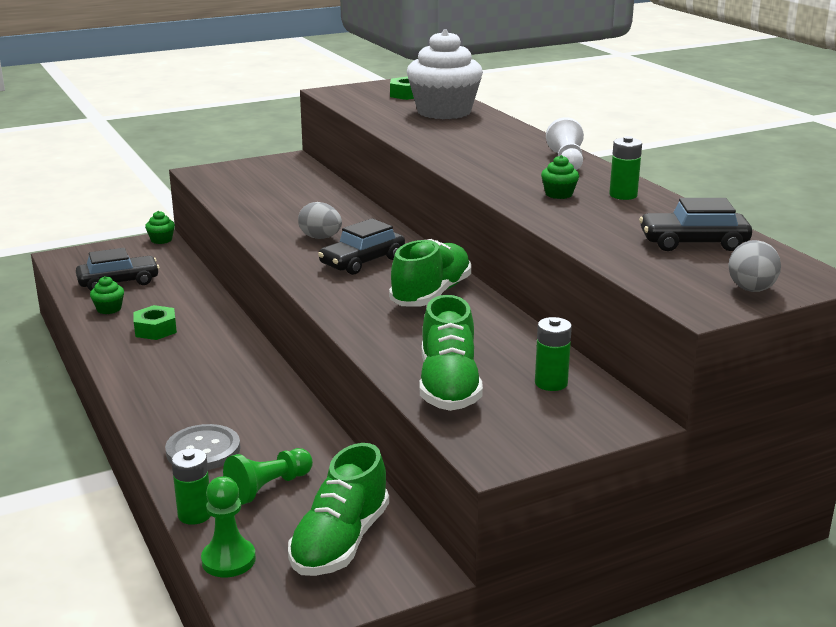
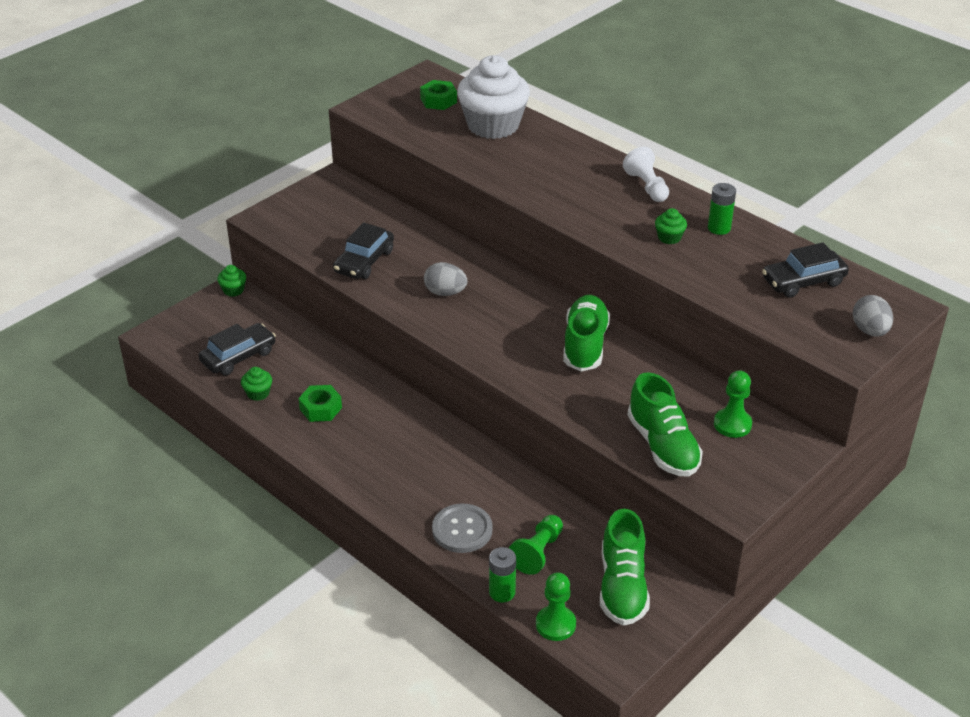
camera: 20 degrees left, 15 degrees up
black car [318,218,405,275] -> black car moved to [333,222,394,279]
green battery [535,317,572,391] -> green pawn [714,370,752,438]

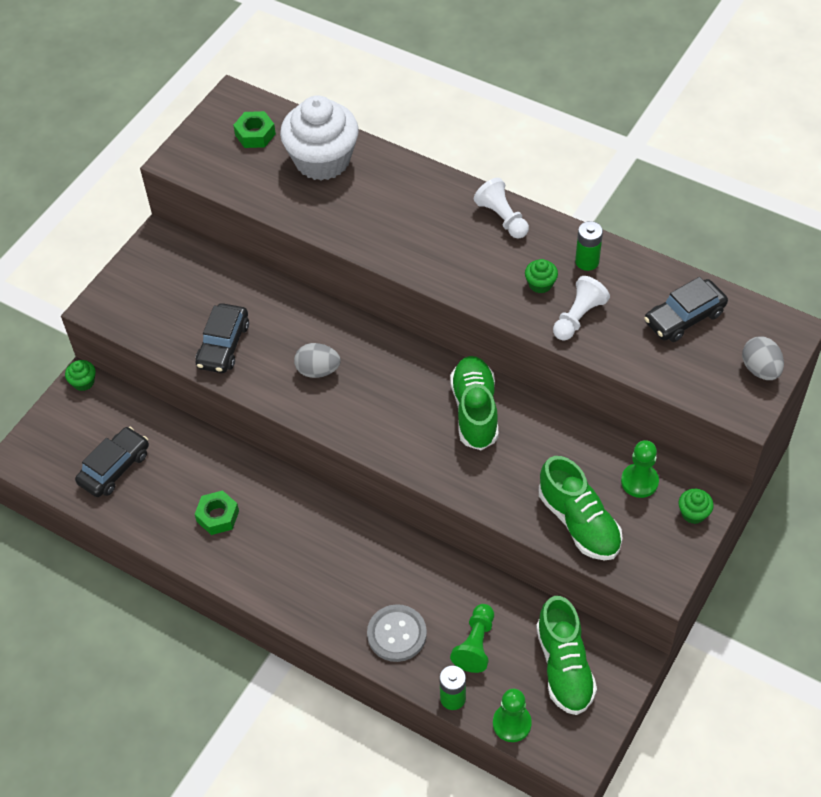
camera: 10 degrees left, 15 degrees up
green cupcake [241,367,272,401] -> green cupcake moved to [678,489,714,524]
none -> white pawn [553,276,610,340]

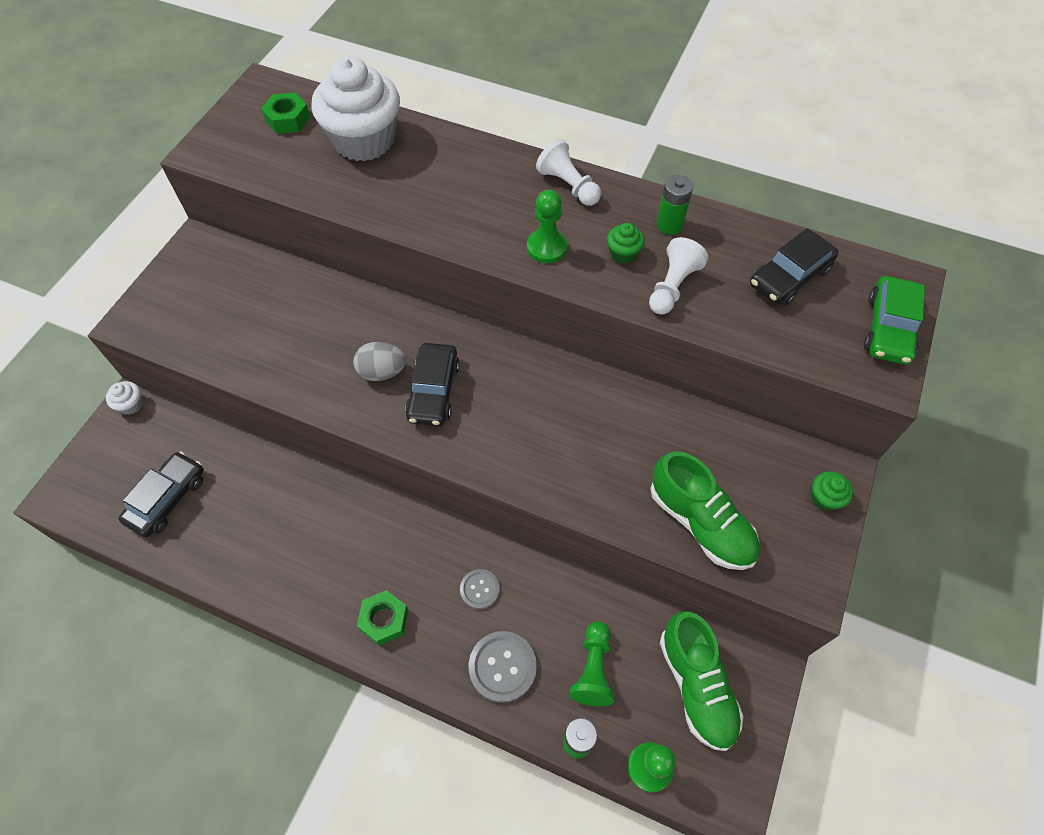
camera: 10 degrees left, 5 degrees up
green cupcake [65,360,95,391] -> white cupcake [106,381,143,415]
green nut [195,490,239,535] -> green nut moved to [357,590,408,646]
black car [196,303,249,373] -> black car moved to [405,343,460,426]
green shoe [450,356,499,450] -> none
green pawn [621,440,659,498] -> green pawn moved to [527,190,567,263]
grey egg [742,336,784,380] -> green car [864,276,925,365]
none -> grey button [460,569,500,609]

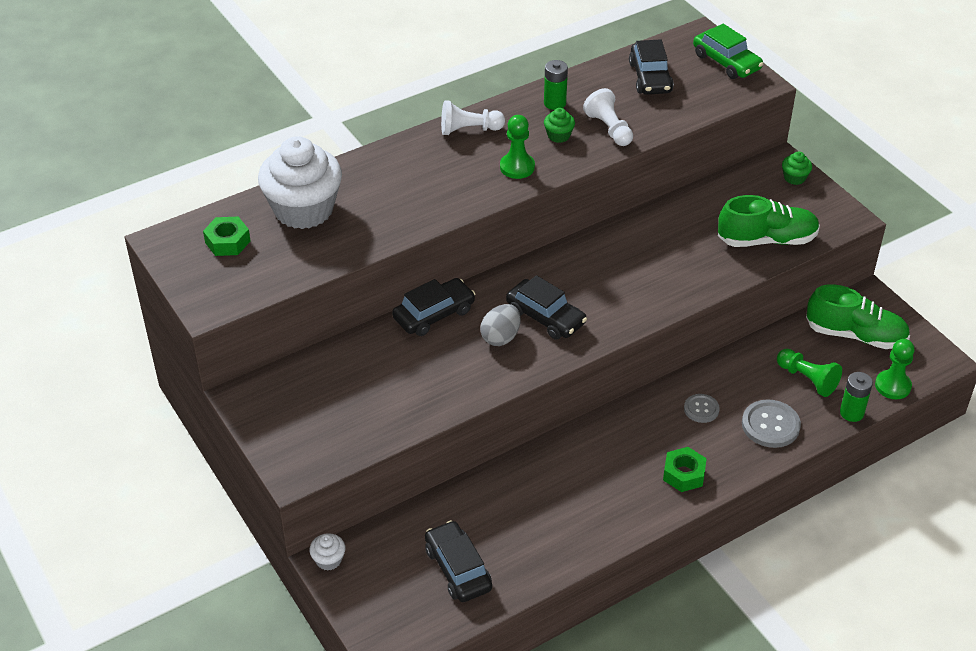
camera: 55 degrees left, 15 degrees down
none -> black car [392,278,475,336]

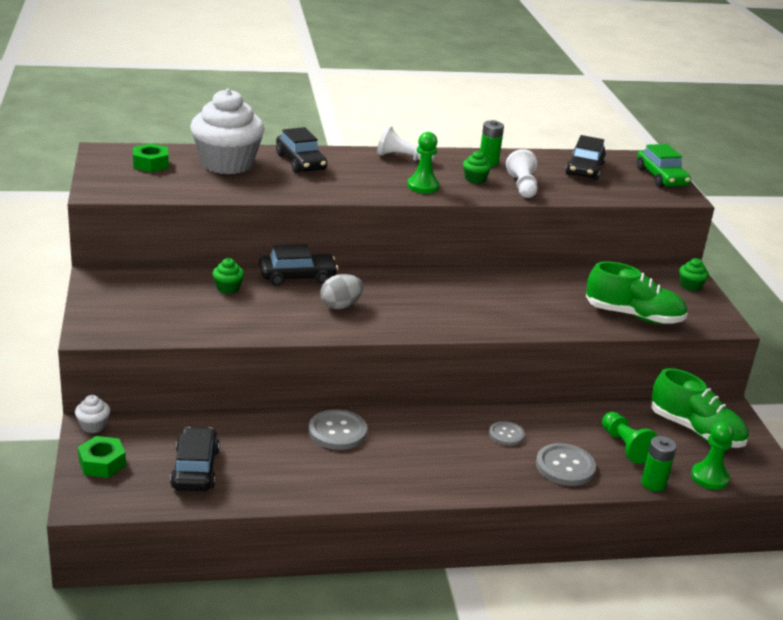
camera: 20 degrees right, 15 degrees down
black car [506,275,587,339] -> black car moved to [276,127,327,173]
green nut [663,447,707,492] -> green nut moved to [78,436,126,478]
none -> green cupcake [212,258,244,294]
none -> grey button [309,409,367,450]

